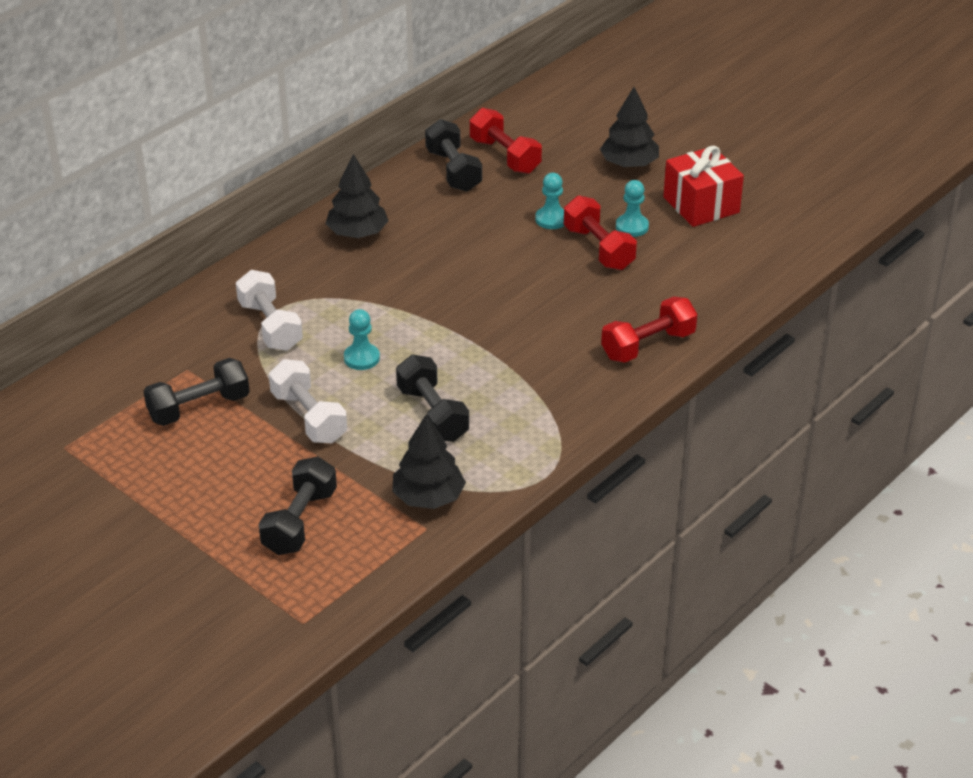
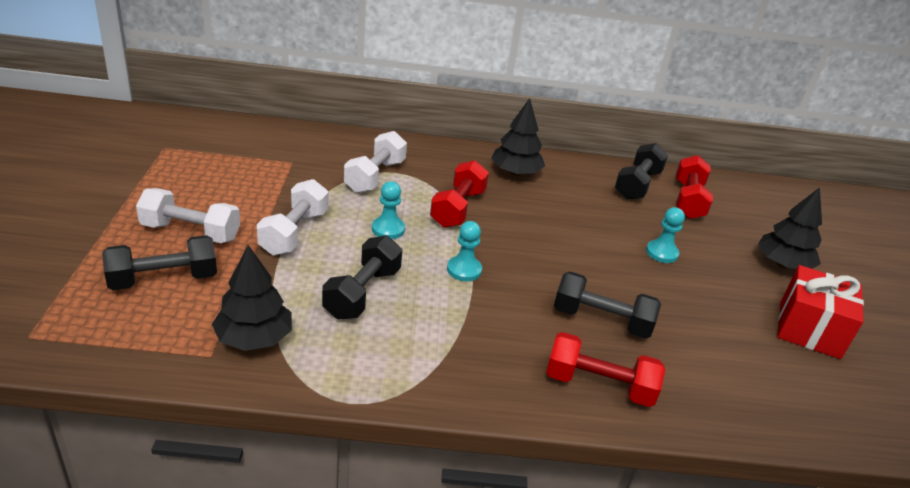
camera: 45 degrees right, 5 degrees down
black dumbbell [144,358,250,426] -> black dumbbell moved to [554,272,661,339]
red dumbbell [564,195,637,270] -> red dumbbell moved to [430,160,489,228]
turquoise pawn [616,180,649,237] -> turquoise pawn moved to [447,221,482,281]
none -> white dumbbell [136,188,240,243]

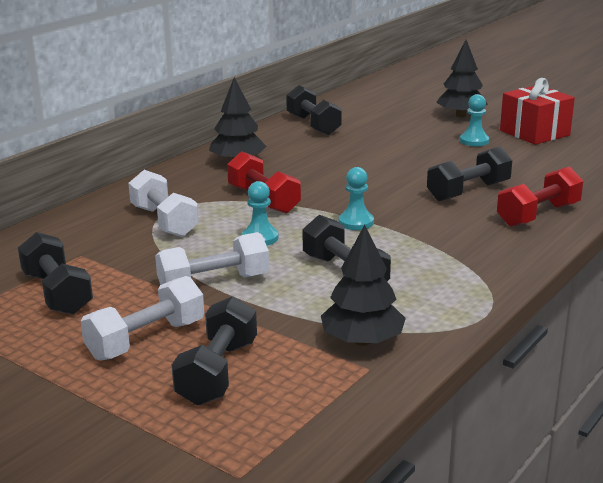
camera: 50 degrees left, 10 degrees down
white dumbbell [257,179,329,256] -> white dumbbell turned 75 degrees counterclockwise [155,232,269,285]
turquoise pawn [646,207,685,263] -> turquoise pawn moved to [460,94,489,146]
red dumbbell [676,155,713,219] -> none
none -> black dumbbell [18,232,93,315]

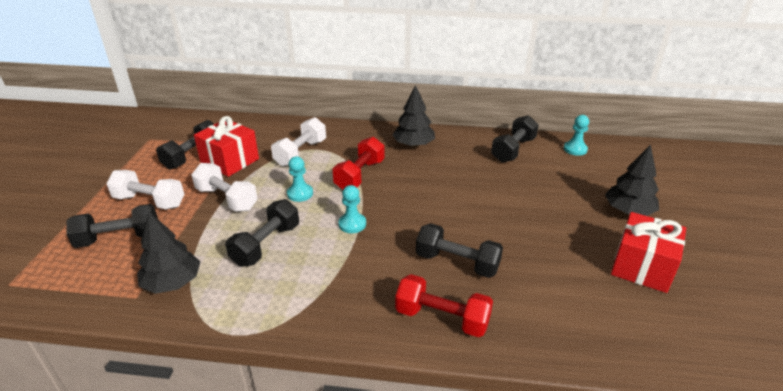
camera: 60 degrees right, 10 degrees up
turquoise pawn [460,94,489,146] -> turquoise pawn moved to [564,115,589,156]
none -> red gift [194,116,259,177]

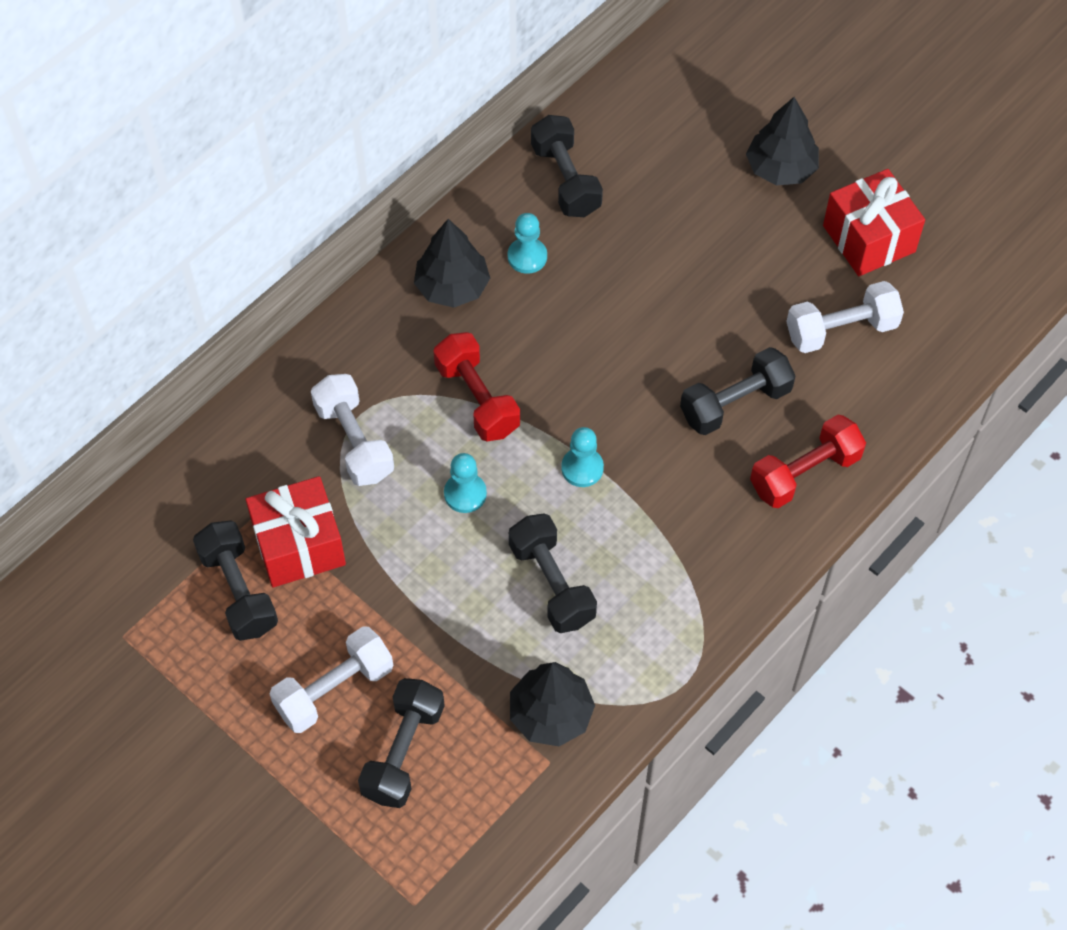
camera: 55 degrees left, 25 degrees up
white dumbbell [191,163,258,212] -> white dumbbell moved to [786,281,904,353]
turquoise pawn [564,115,589,156] -> turquoise pawn moved to [508,213,547,274]

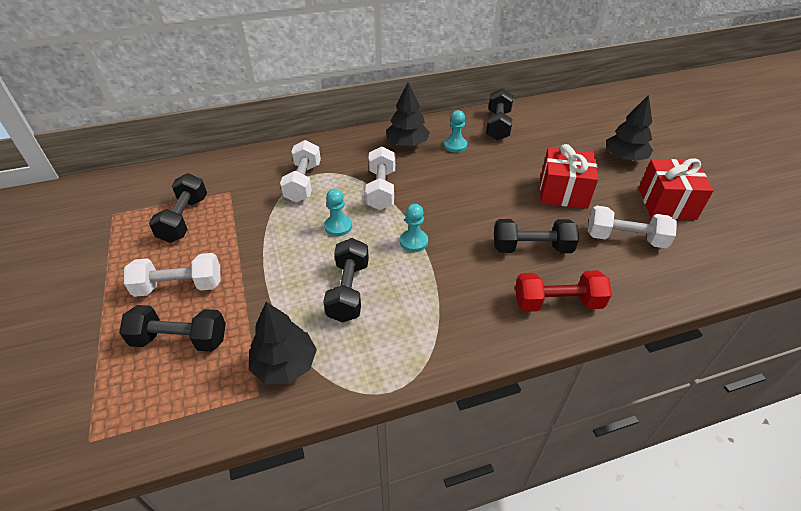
camera: 30 degrees right, 15 degrees down
red gift [246,476,346,587] -> red gift moved to [540,144,598,209]
black dumbbell [358,678,445,808] -> black dumbbell turned 45 degrees clockwise [119,305,226,352]
red dumbbell [434,332,520,441] -> white dumbbell [365,147,395,210]

